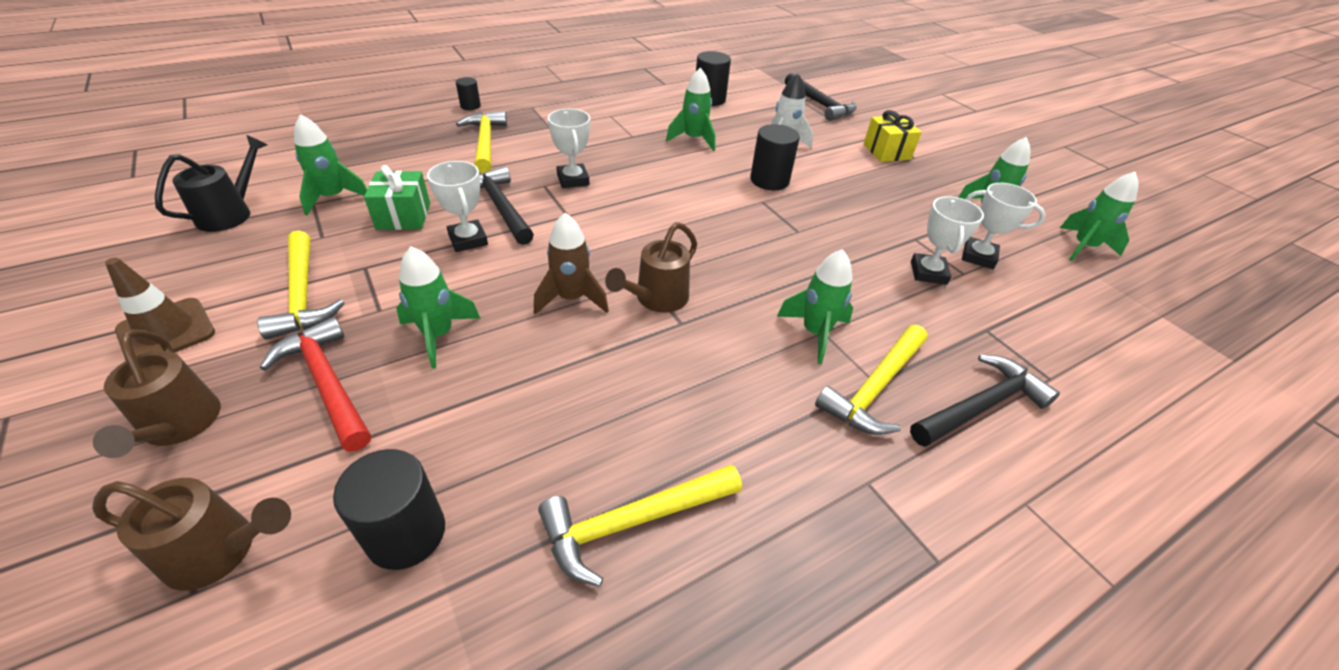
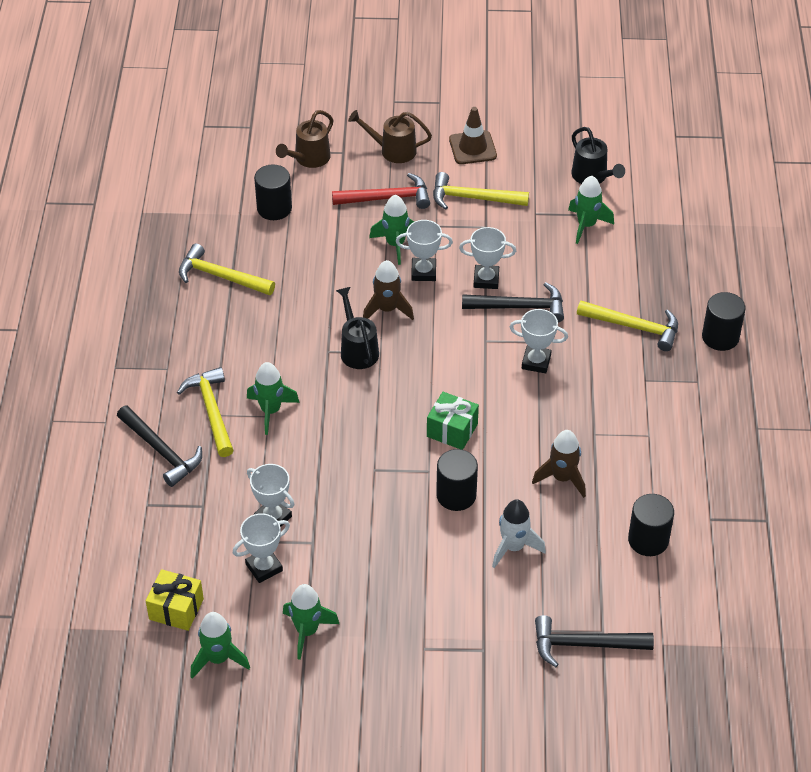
camera: 125 degrees right, 5 degrees up
green gift [364,165,430,230] -> green gift moved to [427,392,479,450]
black cylinder [456,77,481,110] -> black cylinder [702,292,746,351], size x1.76
yellow hammer [538,464,742,587] -> yellow hammer turned 75 degrees counterclockwise [179,244,275,295]
brown watering can [605,222,697,313] -> black watering can [336,287,379,369]
green rocket [666,67,715,151] -> brown rocket [532,430,586,498]
yellow gift [864,110,922,162] -> yellow gift moved to [146,569,204,631]
black hammer [910,355,1060,447] -> black hammer turned 45 degrees counterclockwise [117,405,202,487]
none -> white trophy [396,220,453,281]

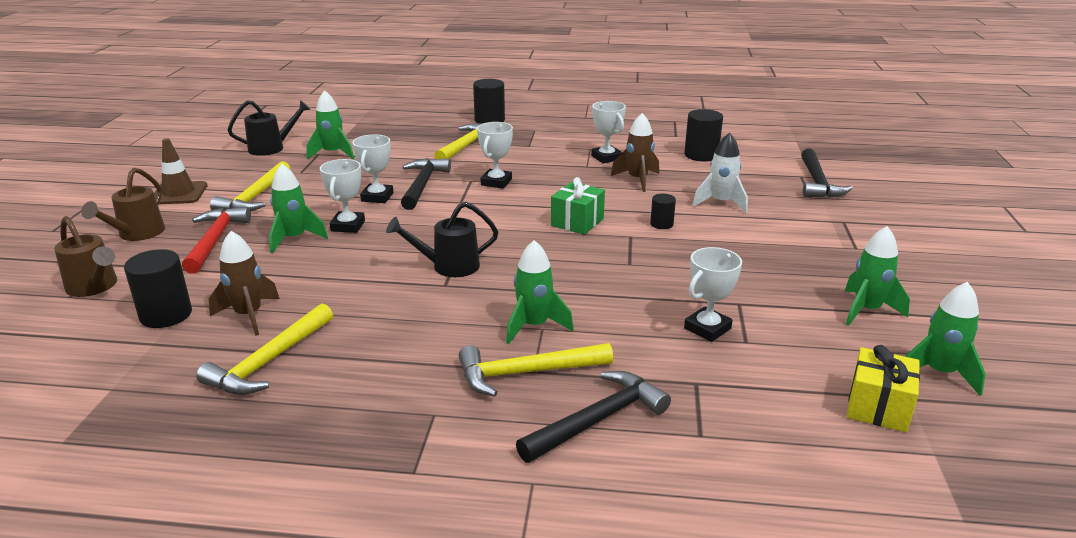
camera: 85 degrees left, 20 degrees down
white trophy [233,513,290,583] -> white trophy moved to [591,101,626,164]
brown rocket [363,260,414,320] -> brown rocket moved to [209,231,280,336]
black cylinder [436,449,478,511] -> black cylinder [650,194,676,229], size x0.57

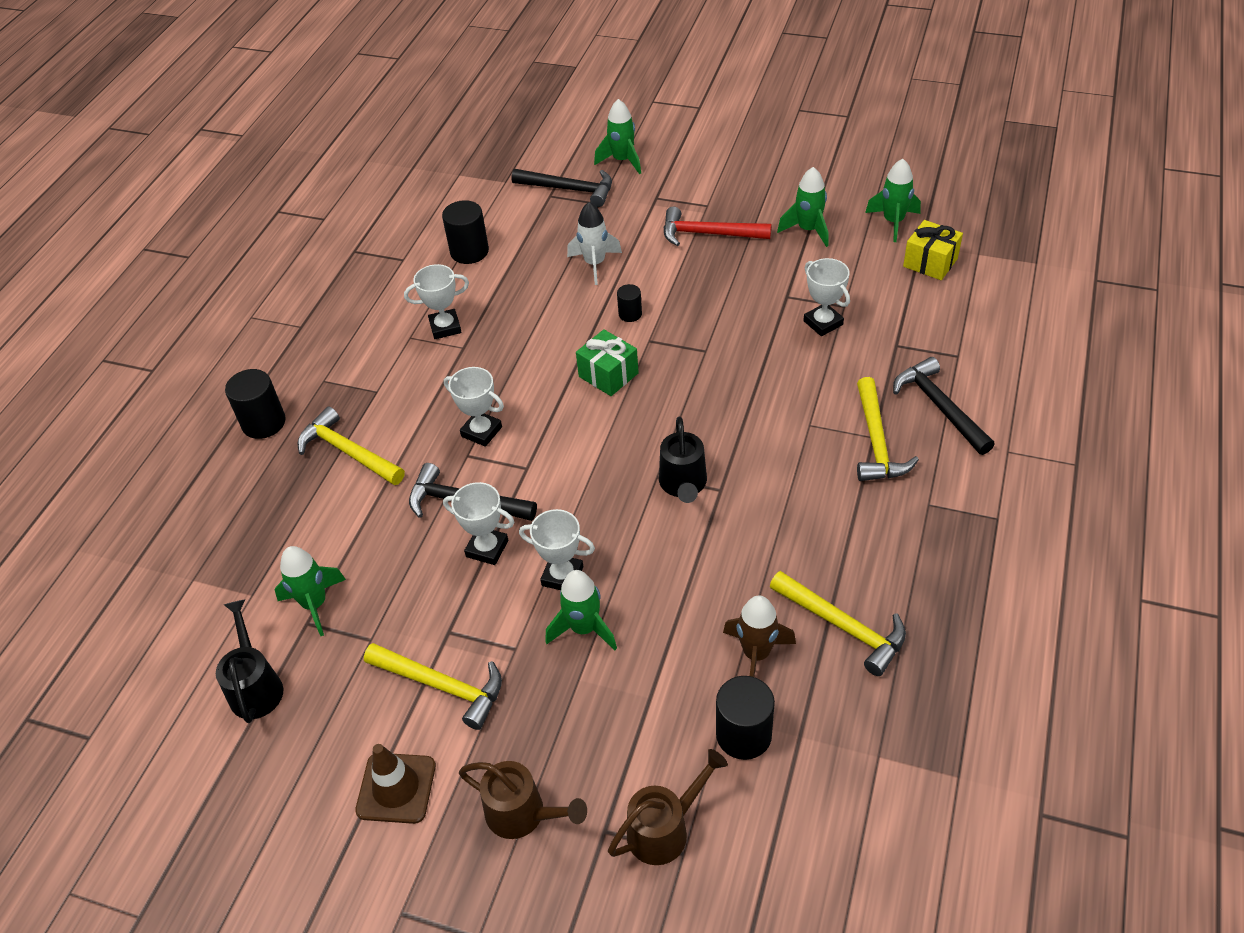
camera: 75 degrees left, 20 degrees up
red hammer [182,207,251,274] -> red hammer moved to [664,207,771,246]
green rocket [506,240,574,344] -> green rocket moved to [594,99,641,174]
brown rocket [611,113,659,192] -> none

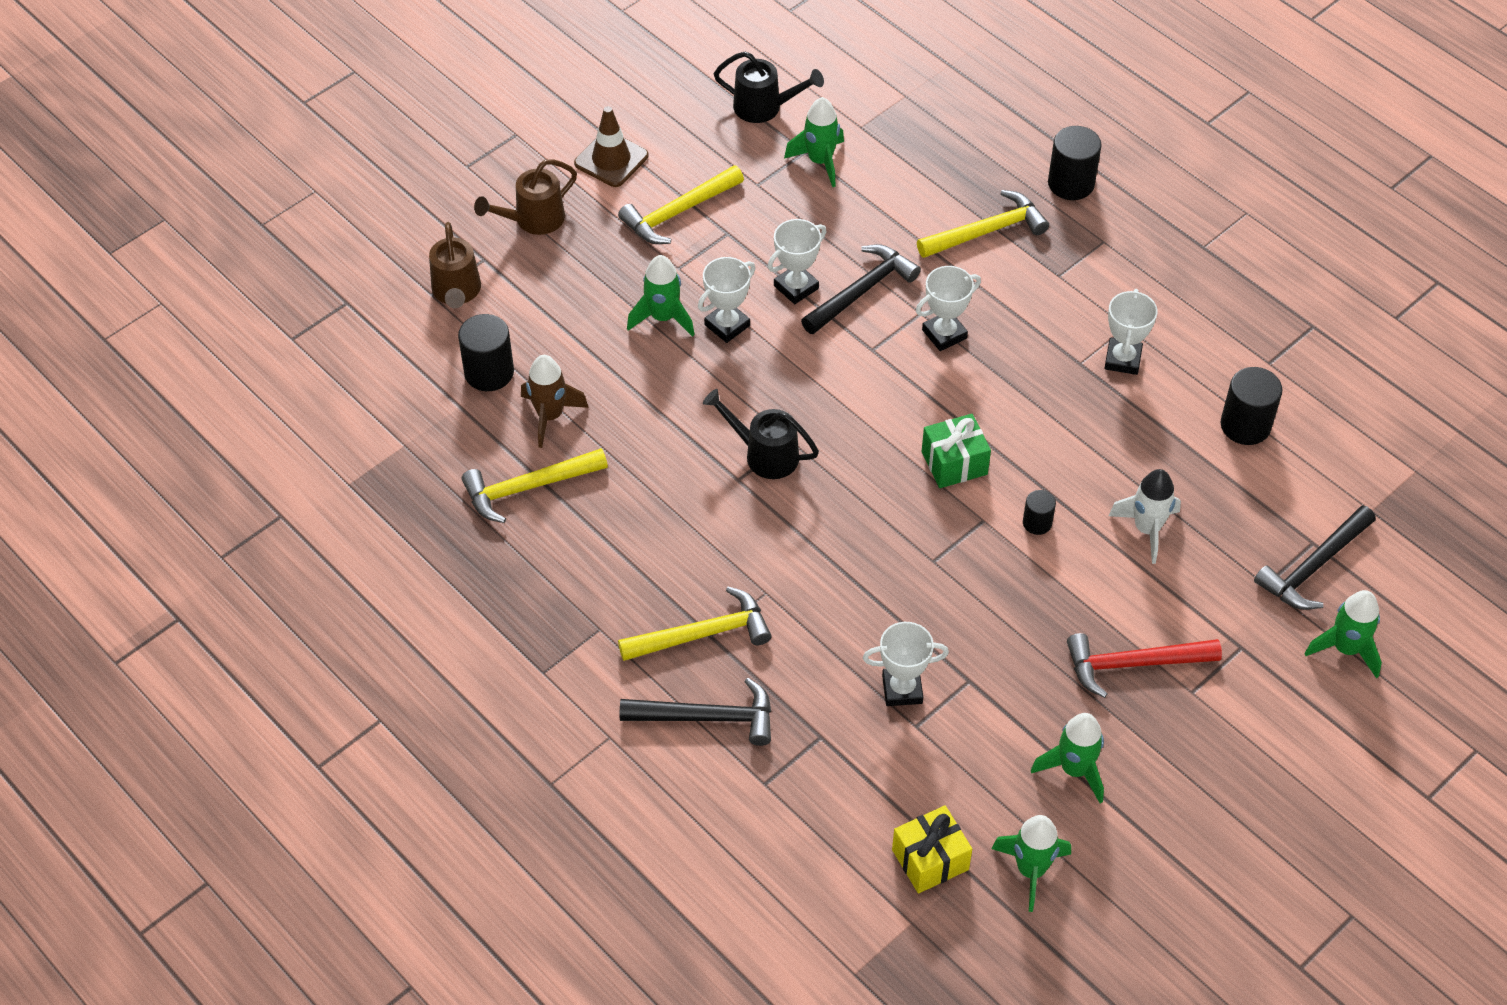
camera: 115 degrees right, 5 degrees up
red hammer [664,207,771,246] -> red hammer turned 135 degrees counterclockwise [1067,633,1222,698]
yellow hammer [857,377,919,481] -> yellow hammer turned 135 degrees clockwise [618,587,772,661]

